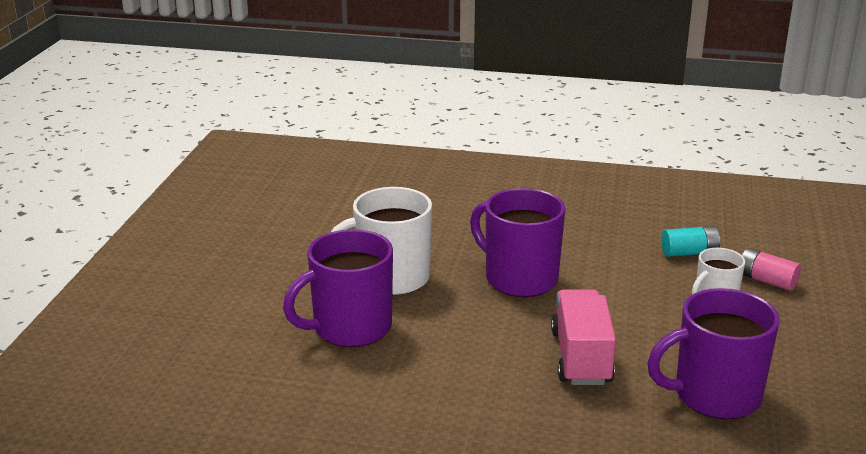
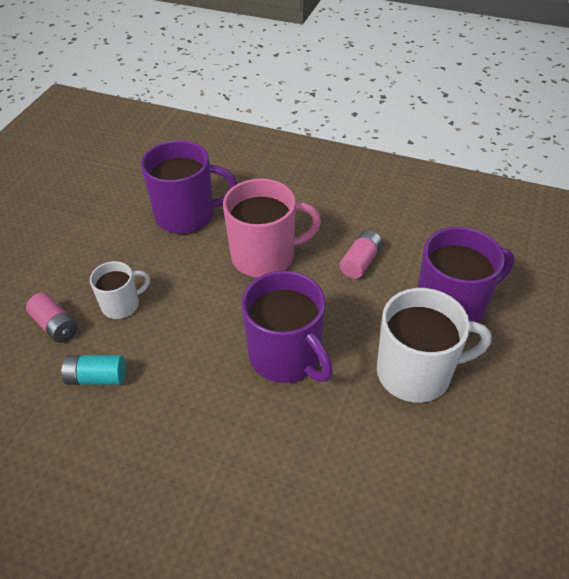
camera: 170 degrees left, 20 degrees up
pink truck [551,289,616,385] -> pink mug [223,178,321,278]
none -> pink battery [339,230,382,279]

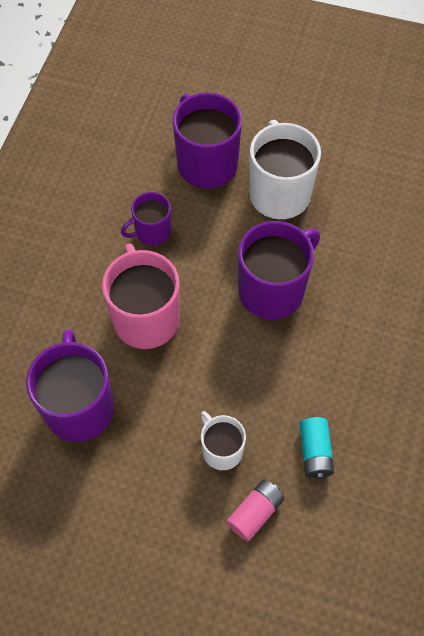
camera: 95 degrees left, 15 degrees up
pink battery [339,230,382,279] -> purple mug [121,192,171,246]

